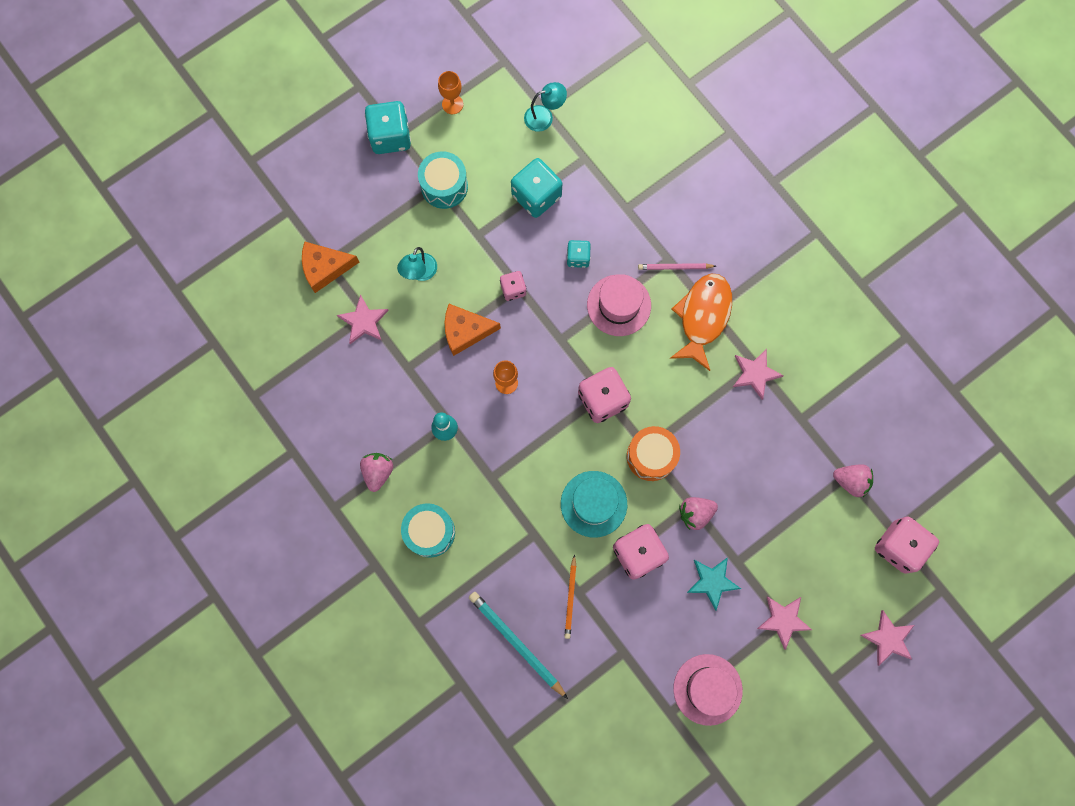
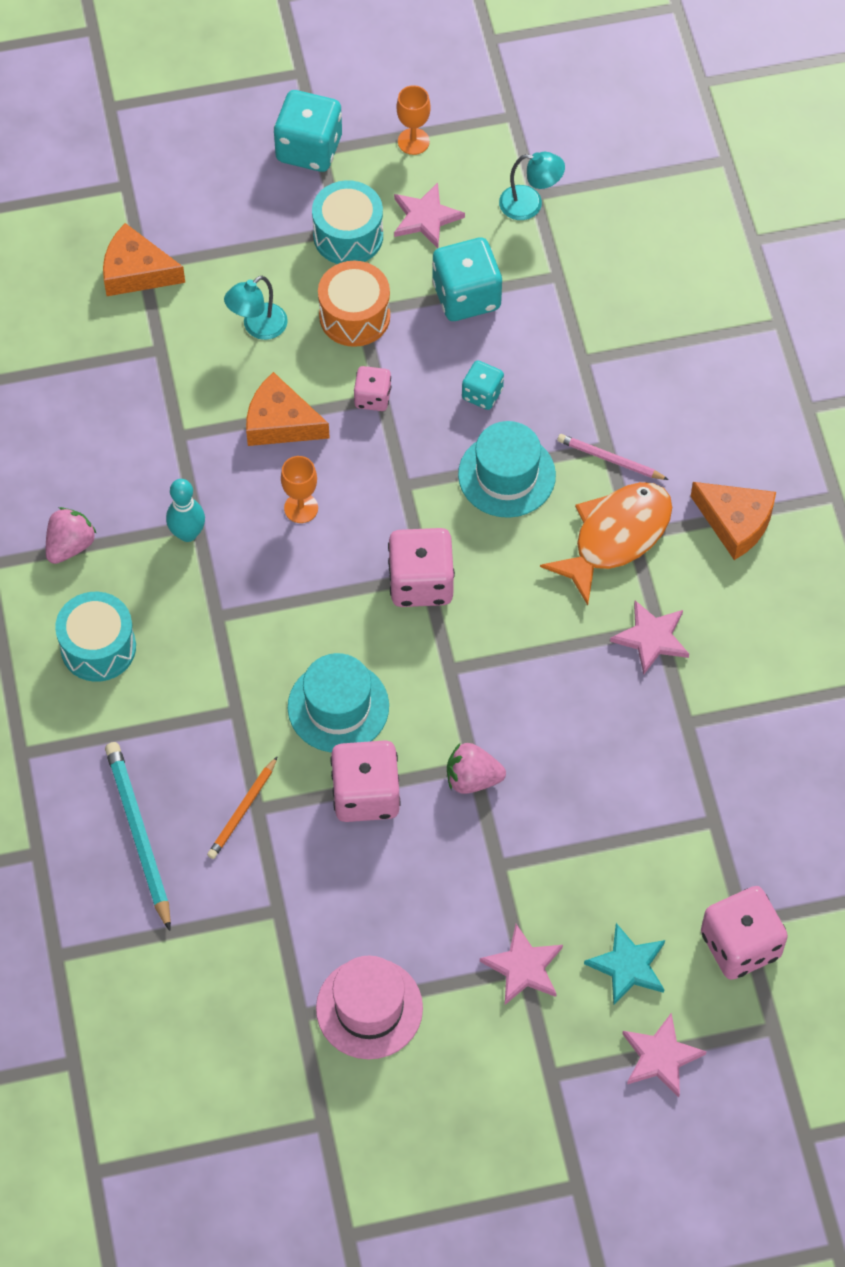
camera: 25 degrees right, 15 degrees down
pink star [337,294,389,344] -> pink star moved to [394,183,465,248]
pink hat [587,274,651,336] -> turquoise hat [458,421,556,518]
orange drum [627,426,680,481] -> orange drum moved to [318,261,390,347]
turquoise star [687,558,741,611] -> turquoise star moved to [584,923,665,1005]
pink strawberry [833,464,873,497] -> none
none -> orange cheese [691,482,776,560]

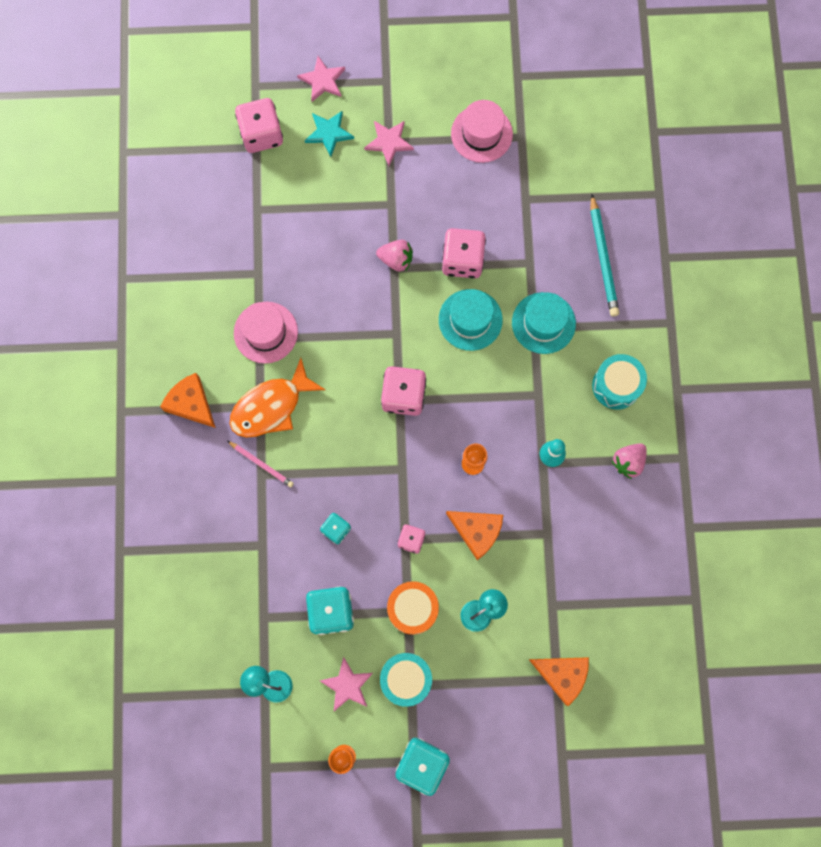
camera: 170 degrees left, 15 degrees up
orange pencil [207,756,278,859] -> none
turquoise hat [458,421,556,518] -> turquoise hat moved to [512,292,576,354]
pink star [610,600,689,675] -> pink hat [234,302,298,364]

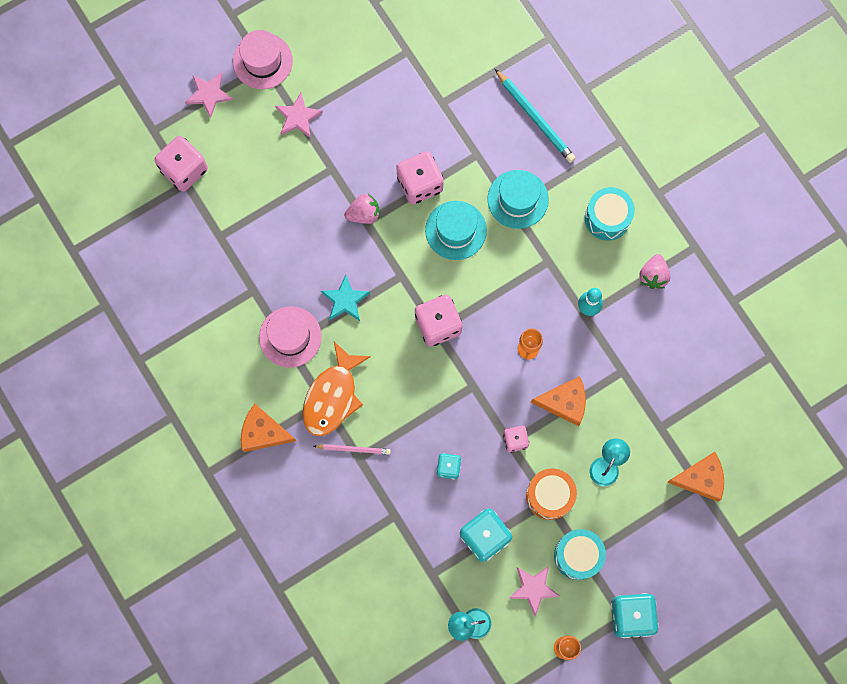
camera: 30 degrees left, 0 degrees up
turquoise star [305,111,354,157] -> turquoise star moved to [321,275,370,321]
pink hat [451,100,513,163] -> pink hat moved to [233,30,293,89]

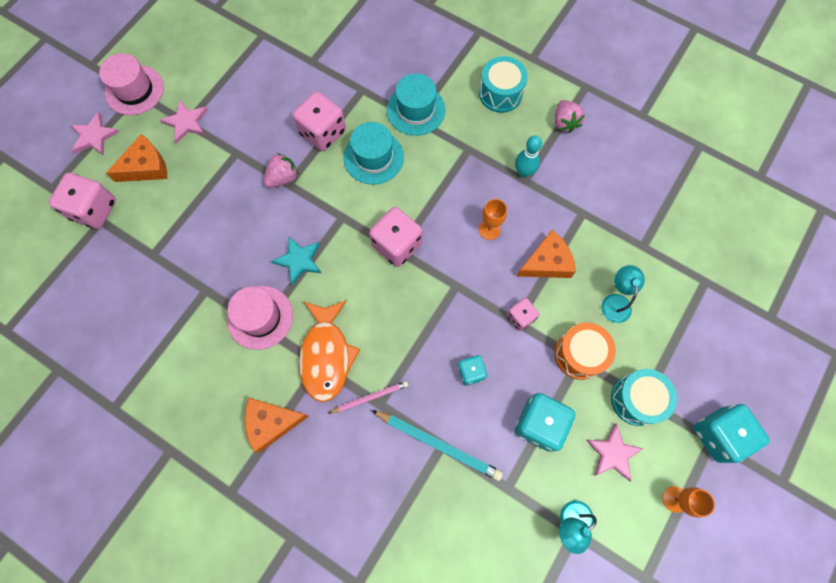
camera: 25 degrees left, 5 degrees down
turquoise pencil [495,69,576,163] -> turquoise pencil moved to [371,410,503,481]
orange cheese [667,452,724,502] -> orange cheese moved to [106,134,167,182]

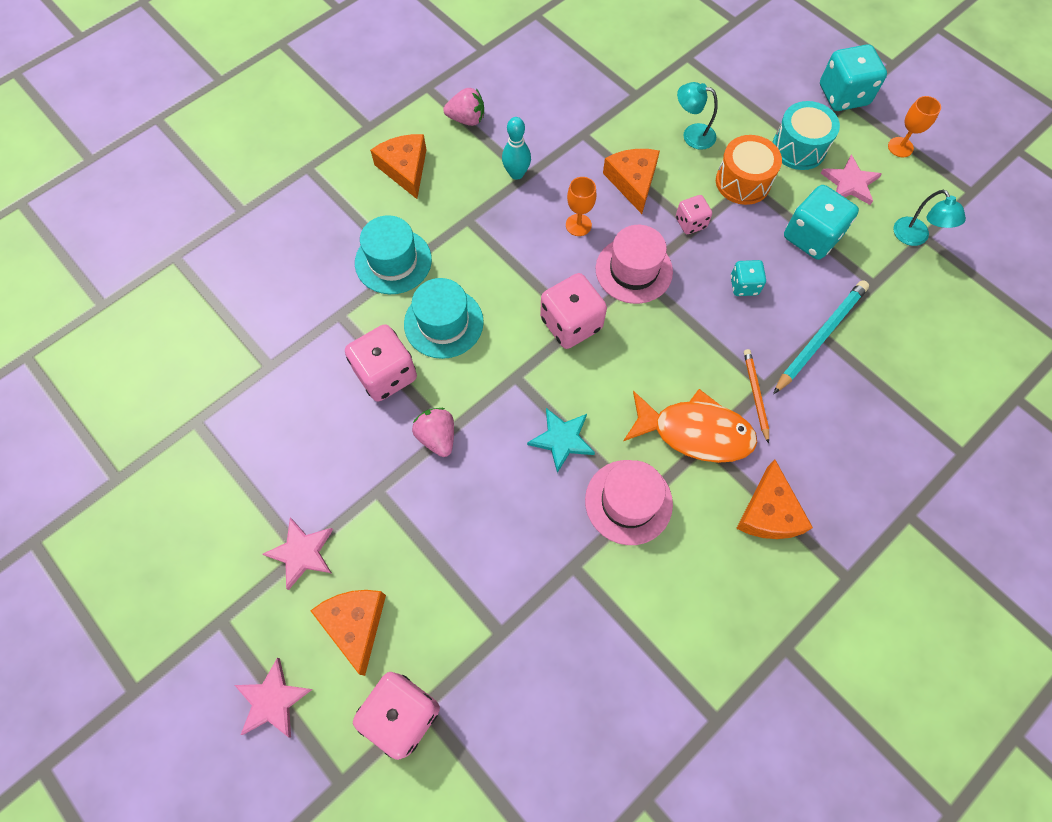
camera: 75 degrees left, 5 degrees down
pink hat [99,53,164,115] -> pink hat moved to [596,225,673,304]
pink pencil [328,381,408,414] -> orange pencil [744,349,769,444]
turquoise drum [479,56,528,113] -> orange cheese [370,134,426,199]

